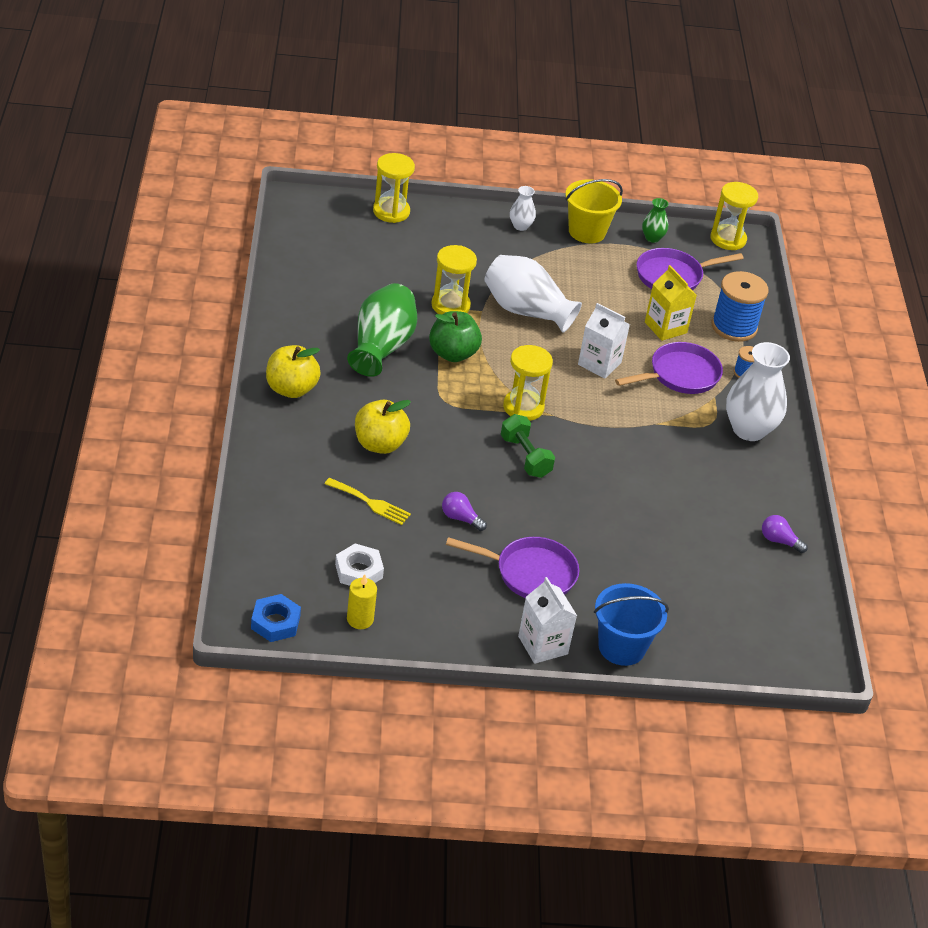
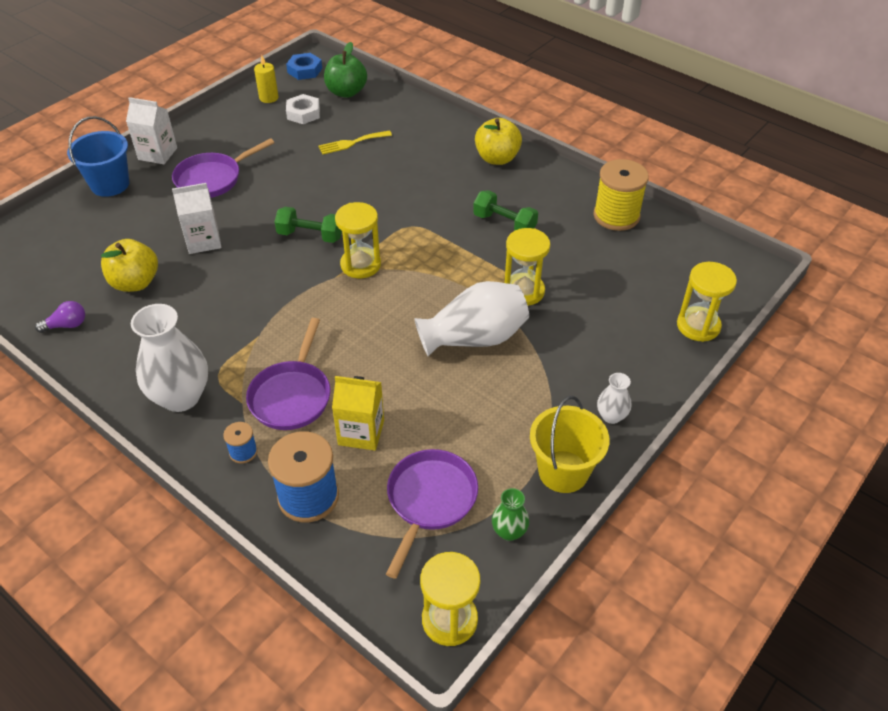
camera: 135 degrees right, 5 degrees up
green vase [347,283,417,377] -> green dumbbell [473,190,538,230]
yellow apple [355,400,411,454] -> yellow apple moved to [101,239,158,292]
green apple [429,311,482,362] -> green apple moved to [324,42,367,98]
purple light bulb [442,492,487,531] -> none
white carton [578,303,630,379] -> white carton moved to [172,183,222,254]
none -> yellow spool [593,159,649,231]

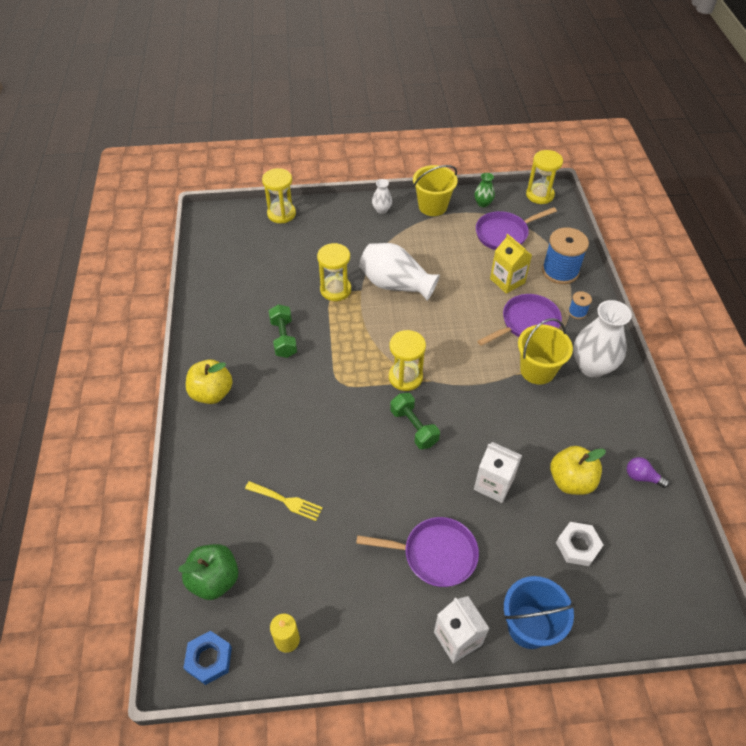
camera: 135 degrees left, 5 degrees up
white nut [286,94,320,124] -> white nut moved to [556,522,603,566]
yellow spool [593,159,649,231] -> none
none -> yellow bucket [518,318,573,385]

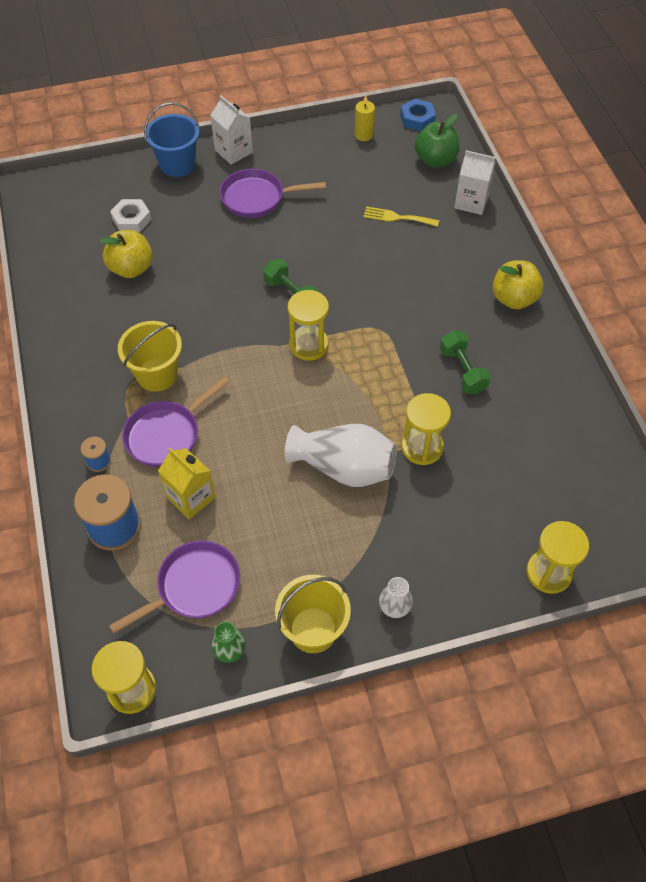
camera: 170 degrees right, 5 degrees up
white carton [474,442,522,503] -> white carton moved to [454,150,496,215]
white vase [573,300,632,378] -> none
purple light bulb [627,457,670,488] -> none

